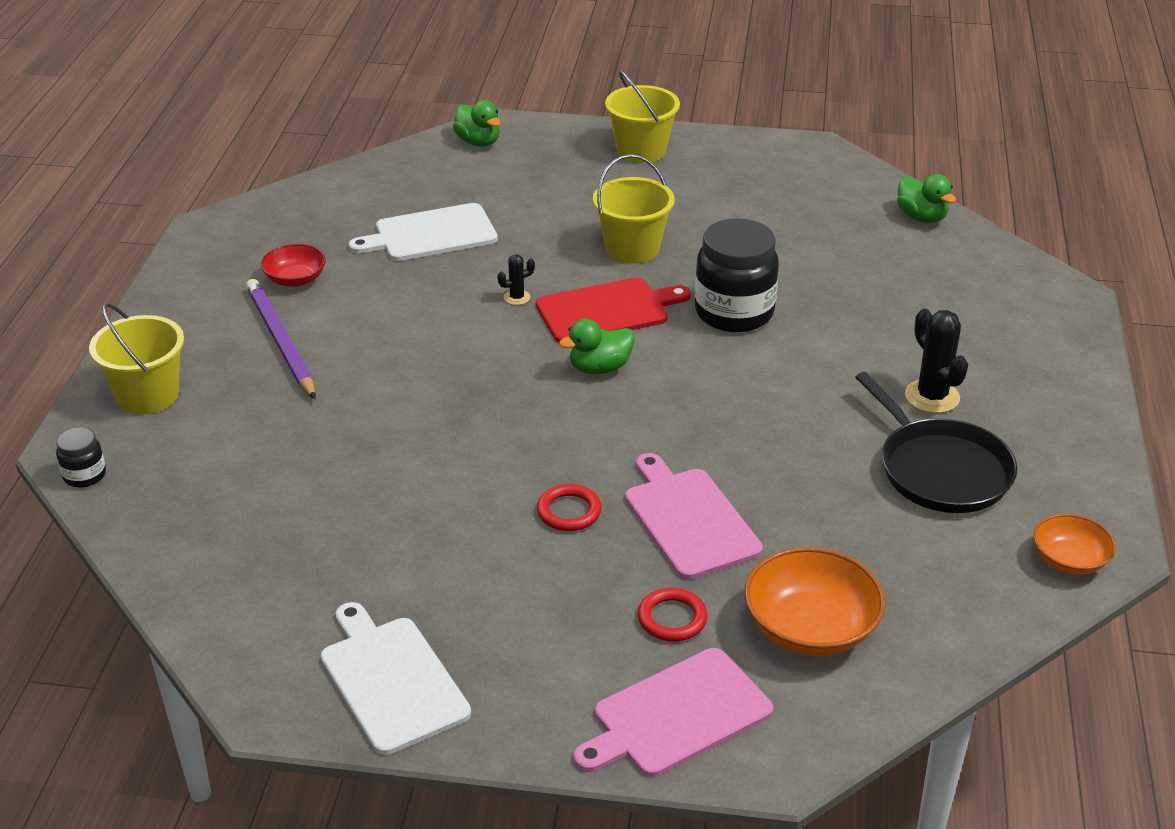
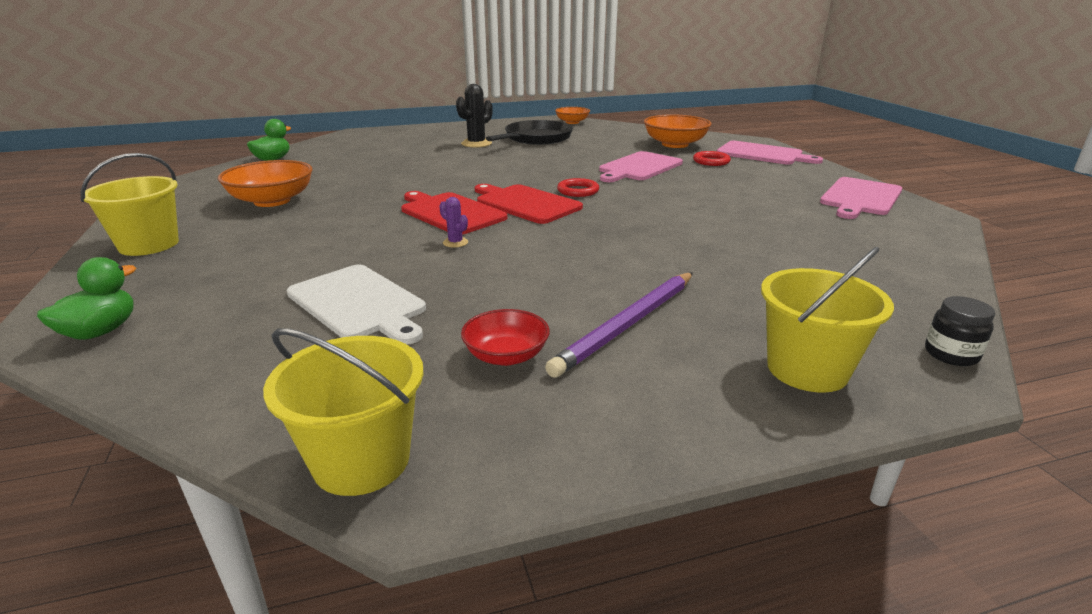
camera: 115 degrees left, 10 degrees down
white cutting board [321,602,471,755] -> pink cutting board [820,177,902,219]
black cactus [497,254,535,305] -> purple cactus [439,197,468,248]
red ring [537,484,602,531] -> red ring moved to [557,178,599,197]
green duck [559,319,635,374] -> red cutting board [475,184,583,224]
yellow bucket [593,154,675,264] -> yellow bucket moved to [263,328,424,496]
black jar [695,218,779,332] -> none
none -> orange bowl [218,160,312,207]

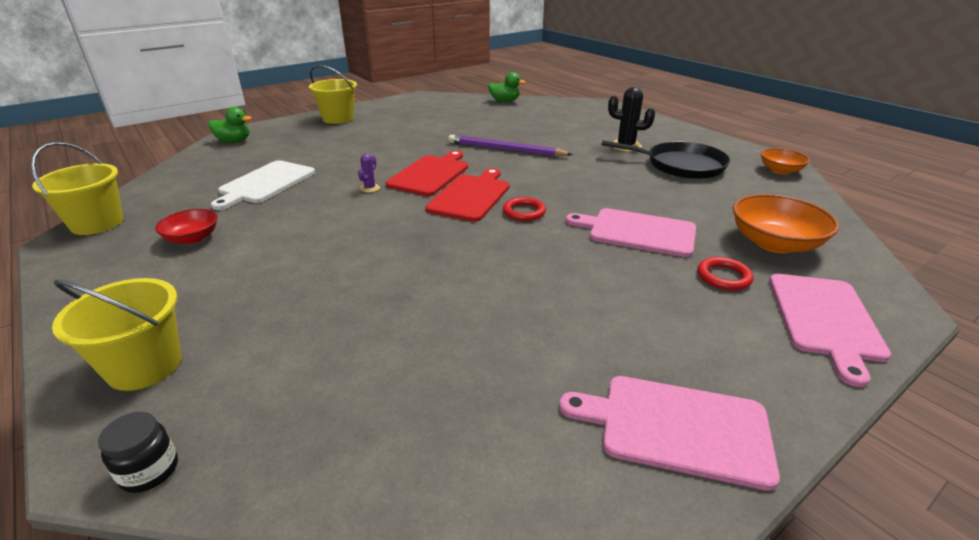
camera: 70 degrees right, 5 degrees up
orange bowl [218,160,312,207] -> none
purple pencil [545,272,693,378] -> purple pencil moved to [448,135,573,157]

